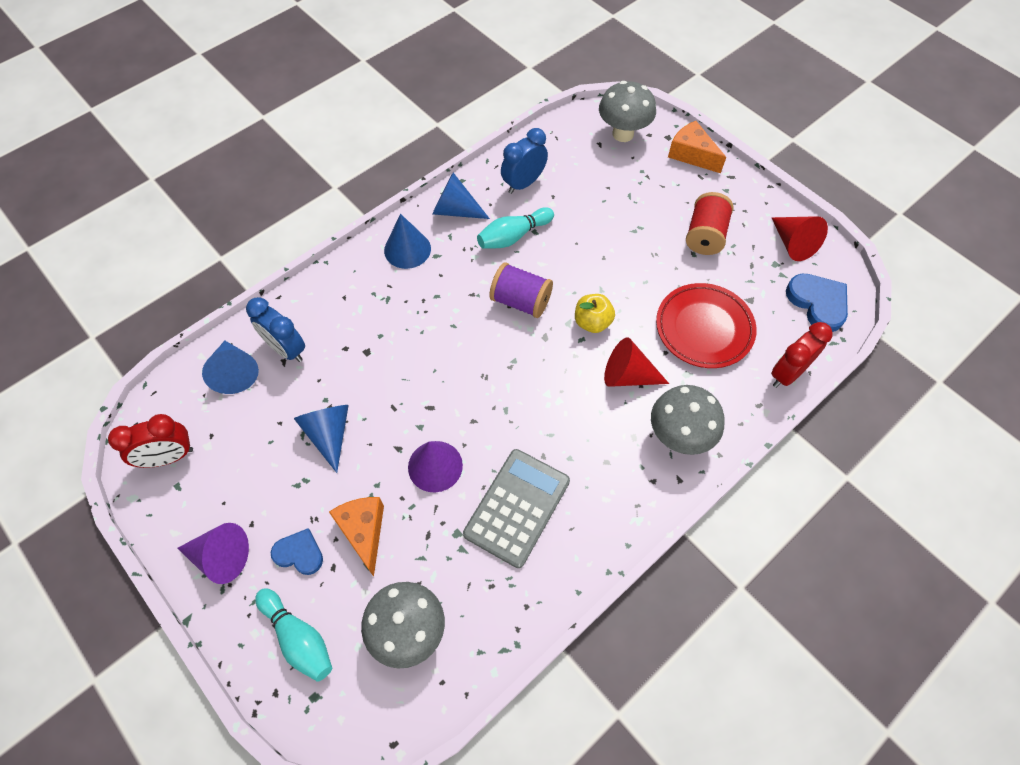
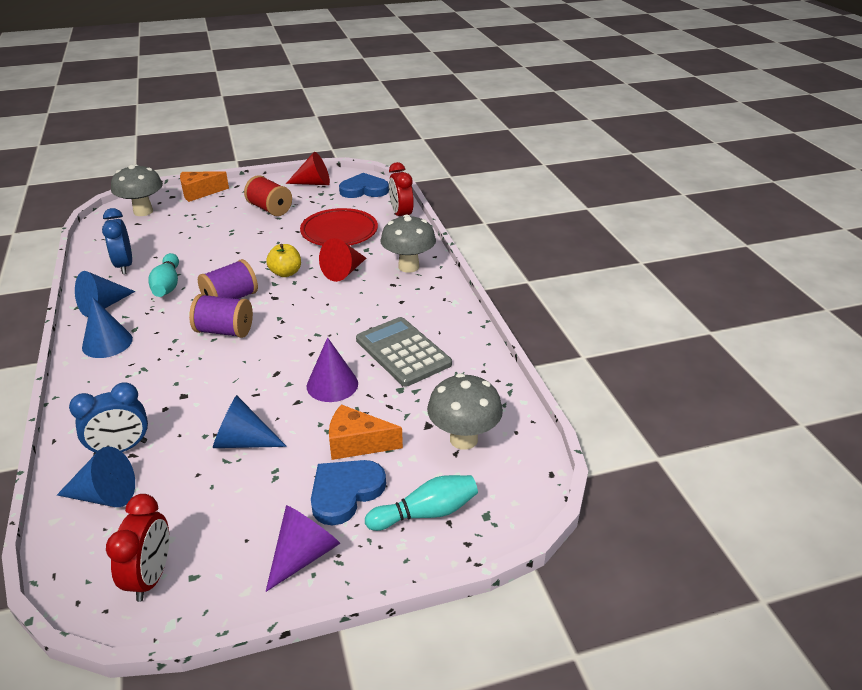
camera: 65 degrees left, 25 degrees down
blue heart [271,528,323,575] -> blue heart [311,460,386,525], size x1.54
none -> purple spool [189,294,253,338]

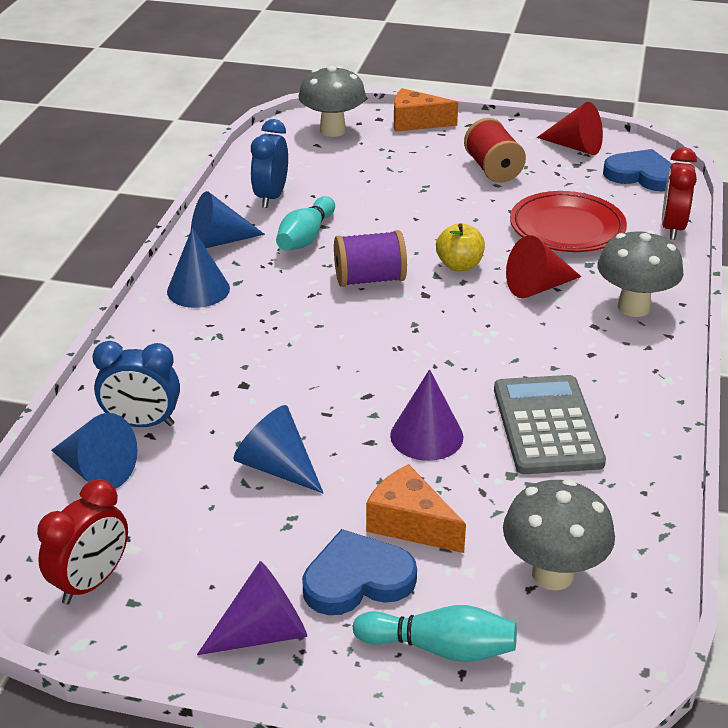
camera: 30 degrees right, 0 degrees up
purple spool [189,294,253,338] -> none

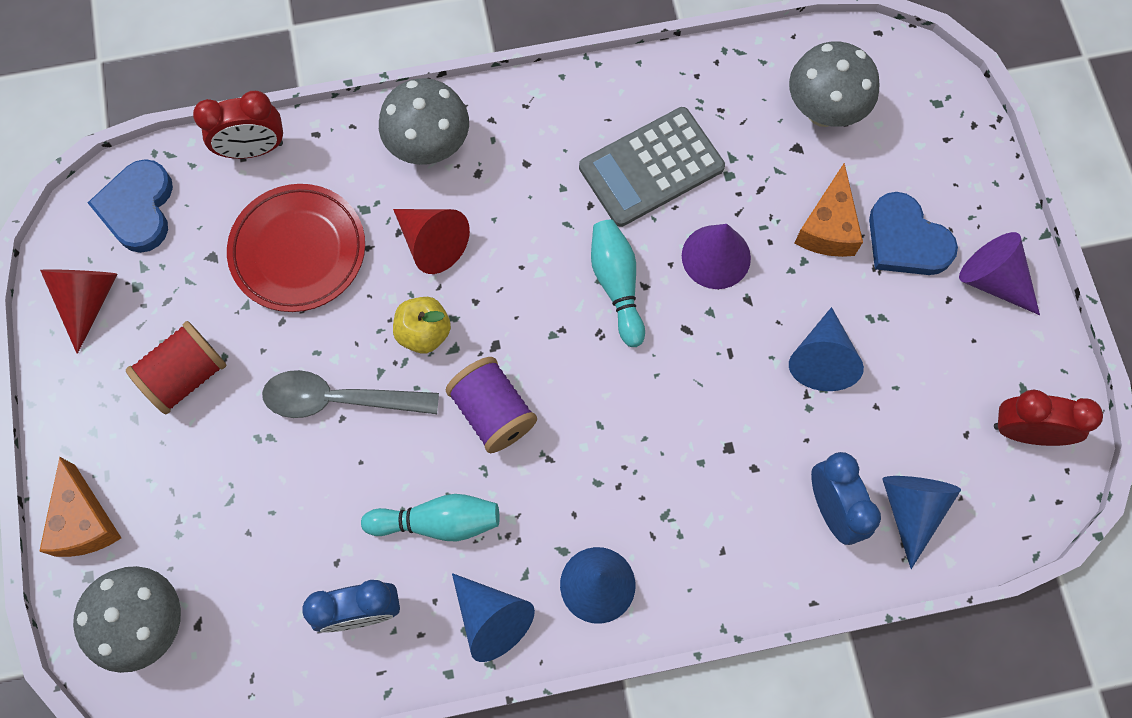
camera: 115 degrees left, 35 degrees up
turquoise bowling pin [352,605,517,662] -> turquoise bowling pin moved to [591,220,645,347]
none -> grey spoon [262,370,439,418]

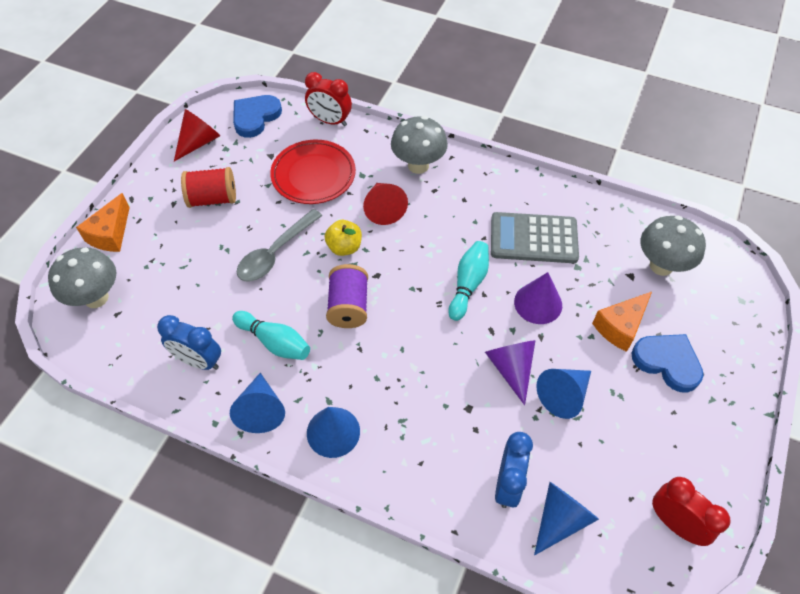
camera: 35 degrees right, 15 degrees down
grey spoon [262,370,439,418] -> grey spoon turned 90 degrees counterclockwise [237,209,322,281]
blue heart [869,192,958,275] -> blue heart turned 135 degrees clockwise [632,334,704,393]
purple cone [959,232,1040,315] -> purple cone moved to [485,340,536,405]

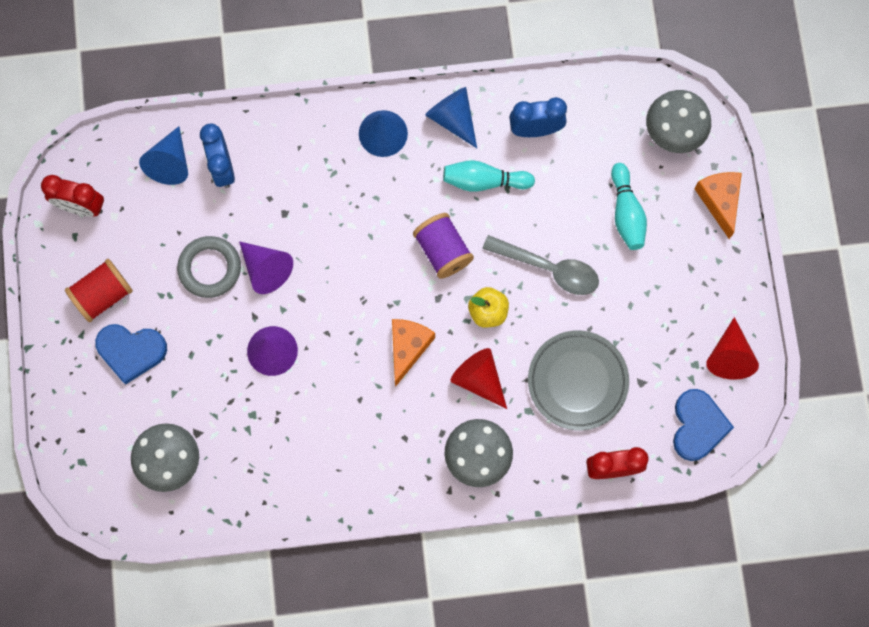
camera: 150 degrees right, 20 degrees up
red spool [181,167,236,208] -> red spool moved to [65,259,133,322]
grey spoon [237,209,322,281] -> grey spoon turned 105 degrees clockwise [482,235,599,295]
red plate [270,140,356,204] -> grey plate [528,331,629,430]
turquoise bowling pin [448,241,489,321] -> turquoise bowling pin moved to [611,163,647,250]
grey calculator [491,212,579,263] -> none
blue cone [536,369,591,419] -> grey ring [177,236,241,298]
orange cheese [592,292,652,352] -> orange cheese moved to [392,319,435,387]

